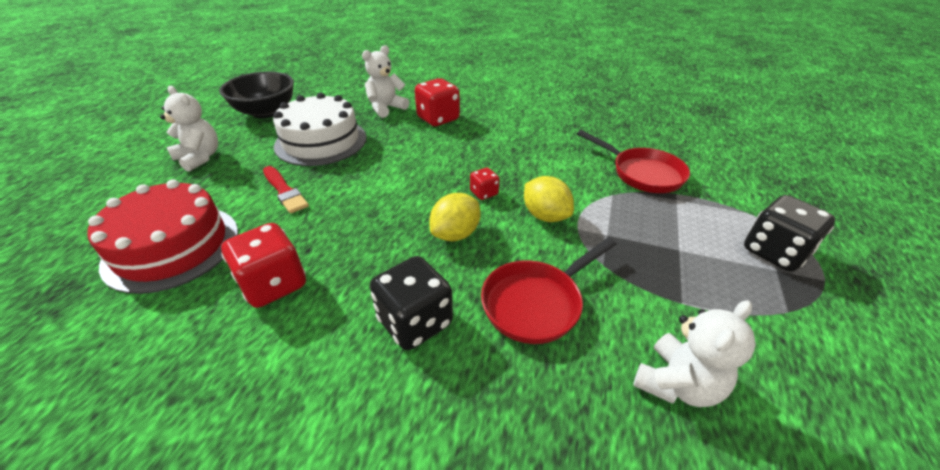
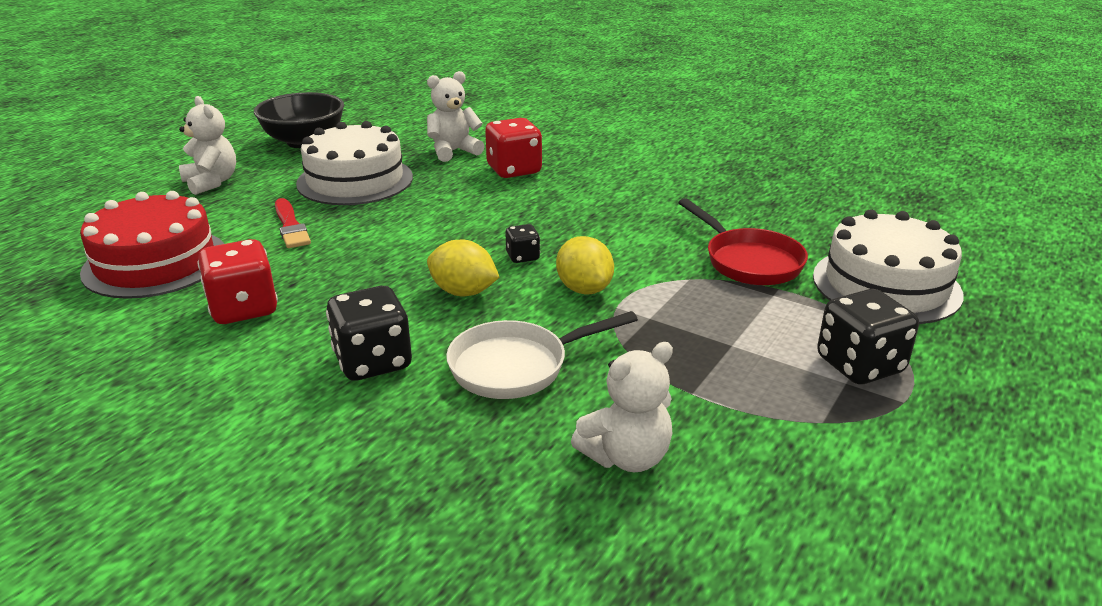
camera: 15 degrees right, 10 degrees down
yellow lemon [429,193,481,241] -> yellow lemon turned 60 degrees clockwise [427,240,499,296]
red dice [470,167,500,200] -> black dice [505,224,540,263]
red pan [481,237,616,344] -> white pan [446,311,638,399]
none -> white cake [813,210,964,324]

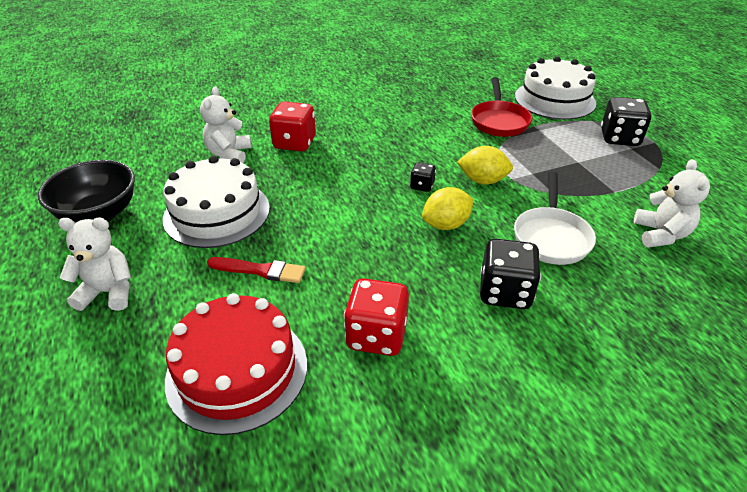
camera: 55 degrees left, 10 degrees up
red pan [678,198,808,285] -> red pan turned 90 degrees clockwise [471,77,532,137]

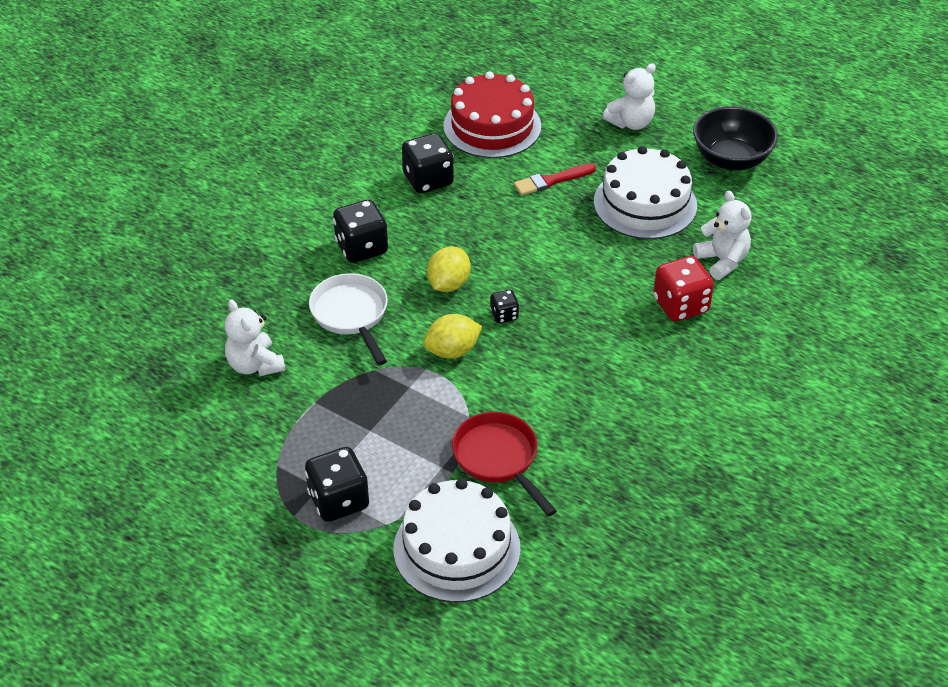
camera: 145 degrees right, 5 degrees up
red dice [344,278,409,356] -> black dice [402,133,454,193]

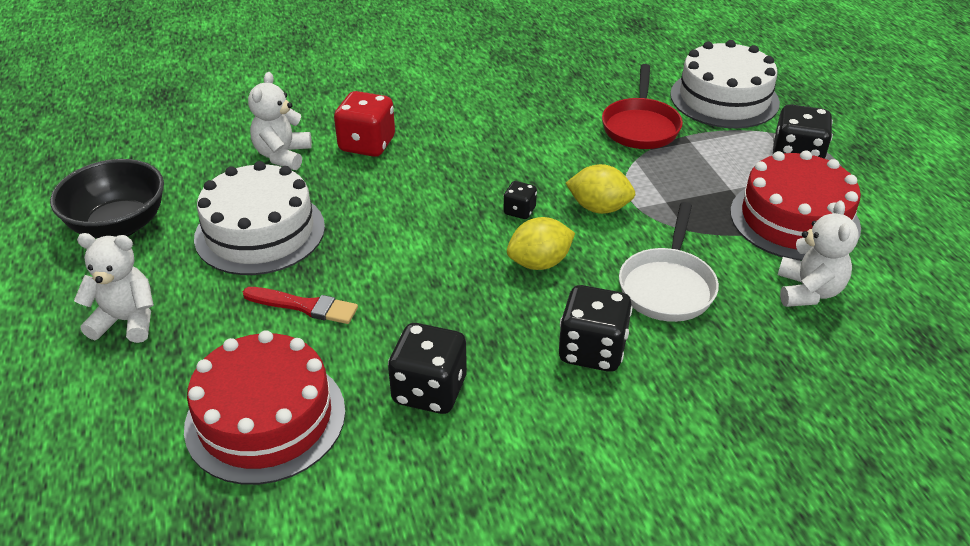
camera: 140 degrees left, 5 degrees down
none -> red cake [730,150,861,261]

